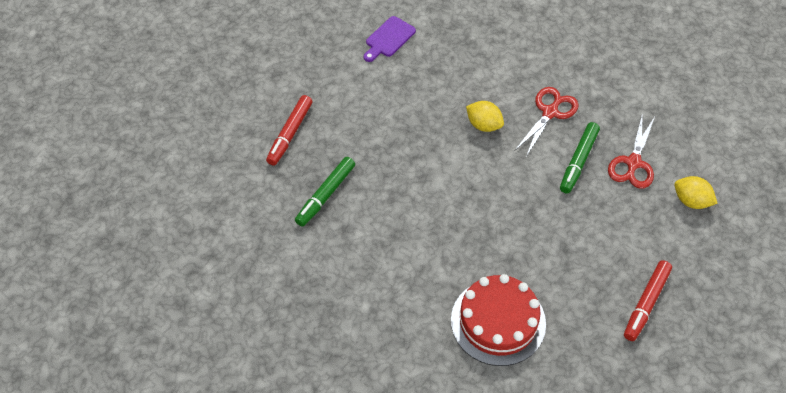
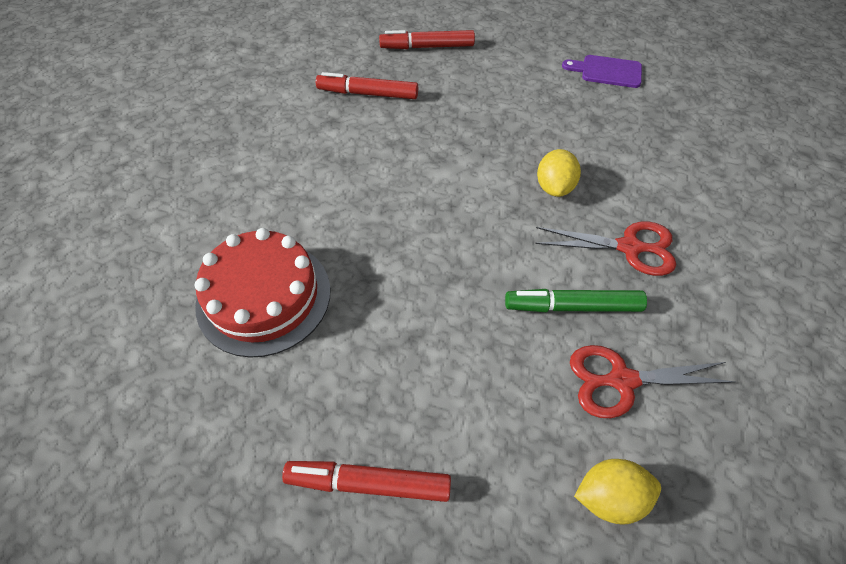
camera: 65 degrees right, 0 degrees up
green marker [295,157,355,227] -> red marker [316,72,418,99]
yellow lemon [675,176,718,209] -> yellow lemon turned 75 degrees clockwise [574,459,661,524]

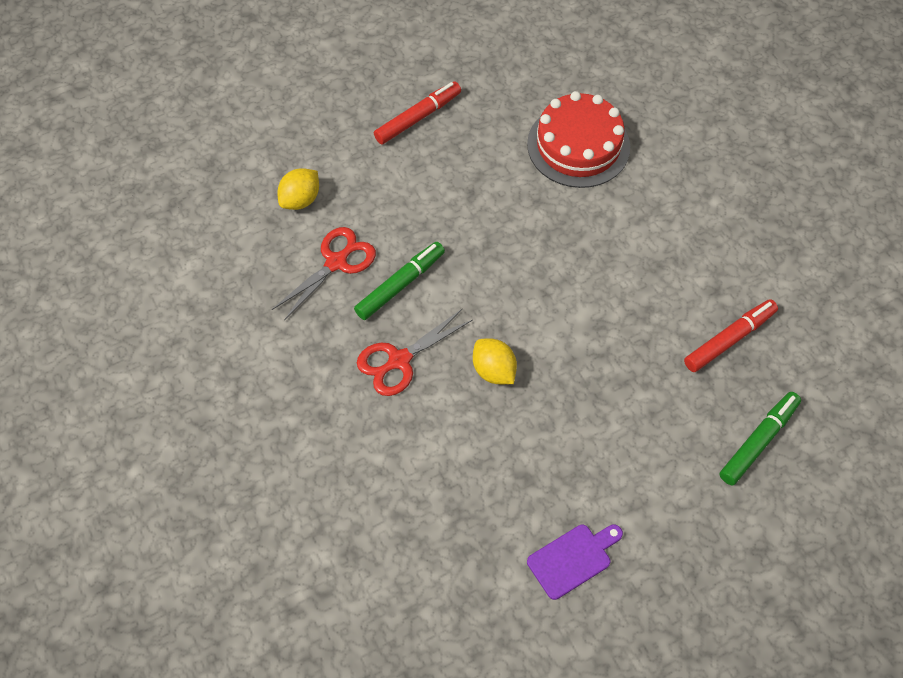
camera: 135 degrees right, 5 degrees up
red marker [379,30,475,49] -> green marker [719,392,801,485]

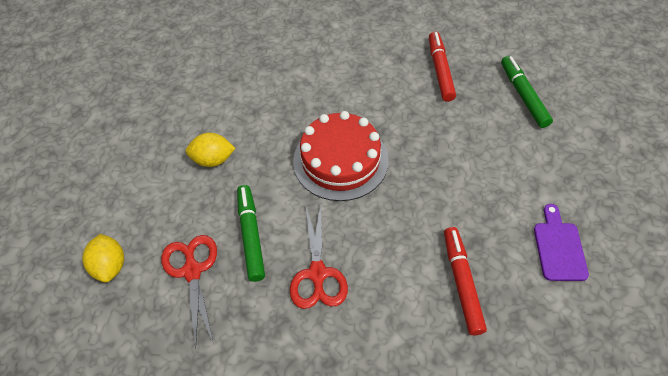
camera: 55 degrees left, 5 degrees down
red marker [374,81,461,144] -> red marker moved to [444,227,487,335]
yellow lemon [473,338,517,384] -> yellow lemon moved to [186,133,235,167]
red cake [527,91,630,188] -> red cake moved to [293,111,389,201]

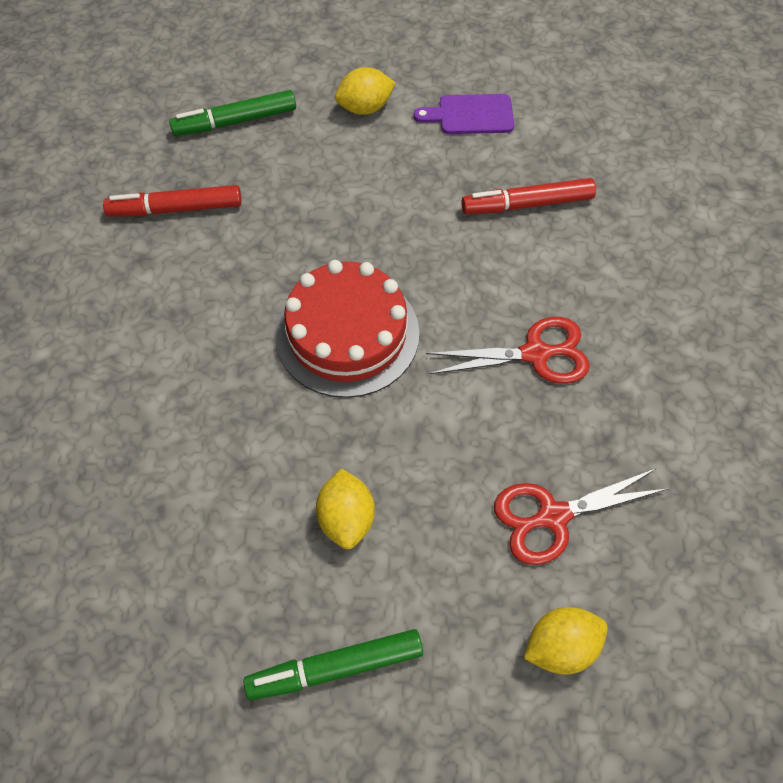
camera: 95 degrees left, 5 degrees up
green marker [237,185,265,282] -> green marker moved to [243,629,423,700]
none -> yellow lemon [335,67,395,115]

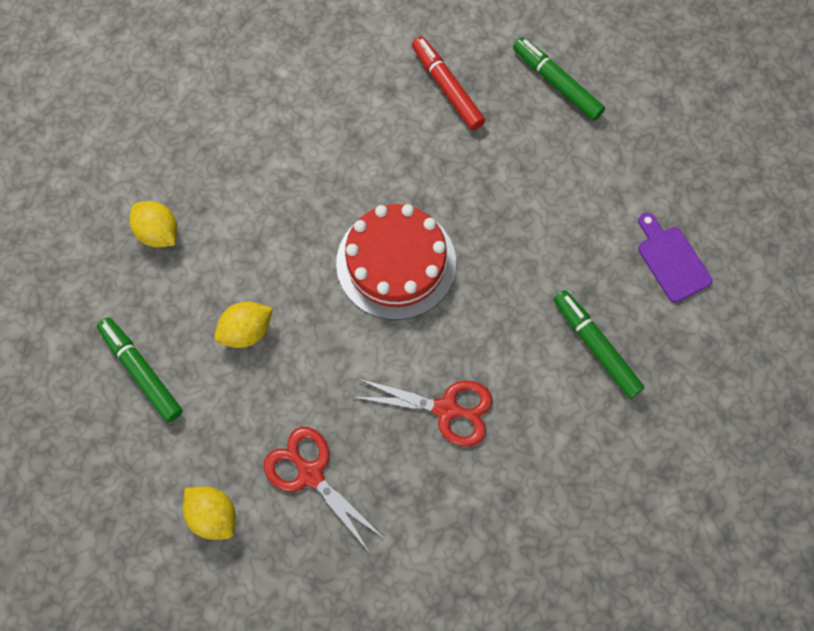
camera: 65 degrees right, 10 degrees up
yellow lemon [335,67,395,115] -> yellow lemon moved to [129,201,177,248]
red scissors [426,317,590,384] -> red scissors turned 45 degrees counterclockwise [353,378,493,447]
red marker [462,178,596,214] -> green marker [554,290,645,399]

